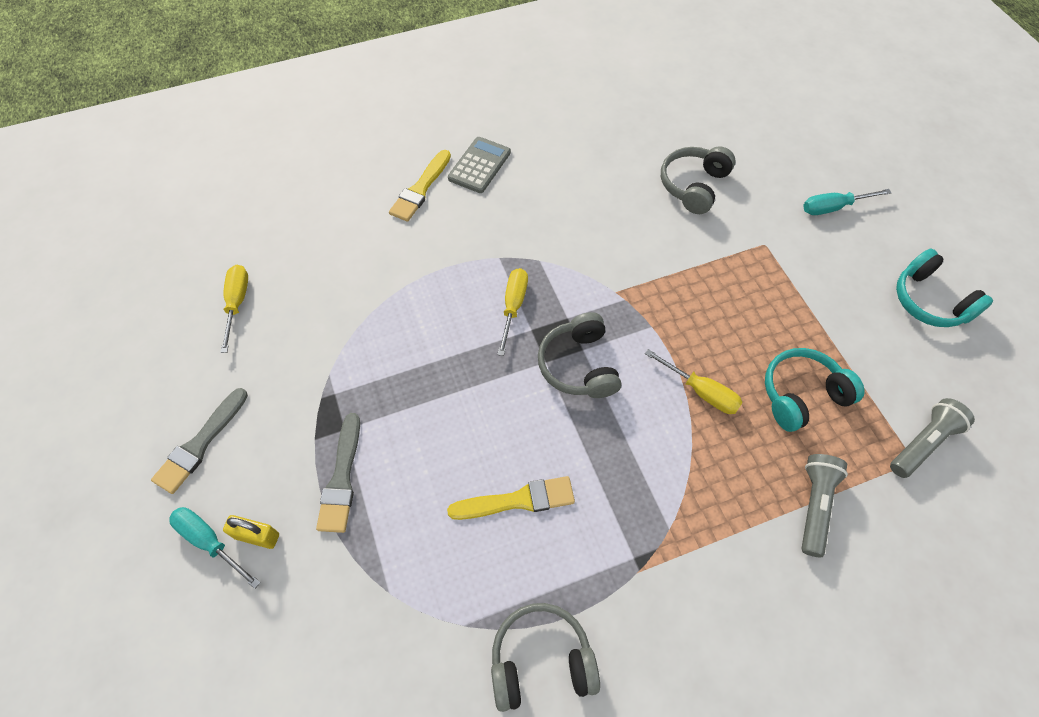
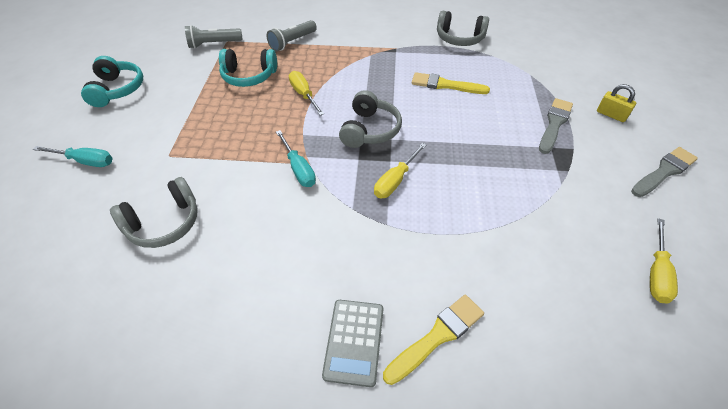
camera: 155 degrees left, 10 degrees down
turquoise screwdriver [169,507,261,589] -> turquoise screwdriver moved to [276,130,316,187]
grey calculator [448,137,511,193] -> grey calculator turned 45 degrees counterclockwise [322,300,383,387]

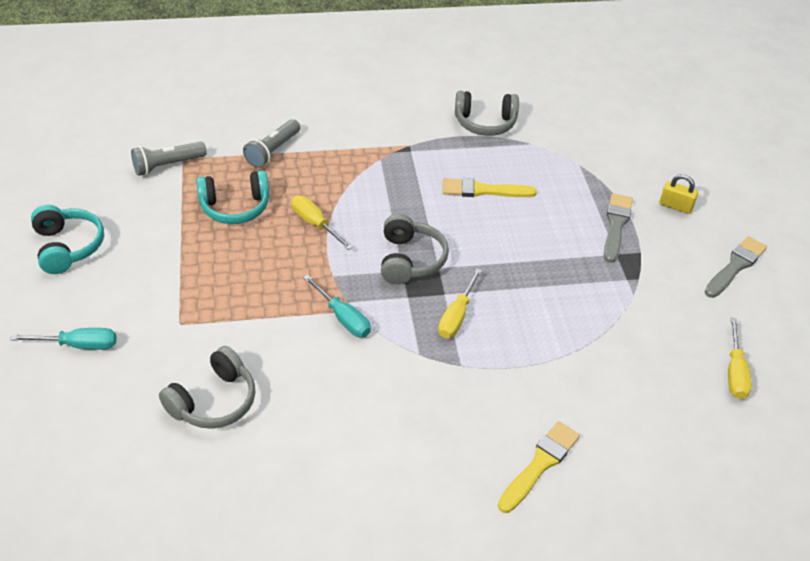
camera: 15 degrees left, 5 degrees down
grey calculator [322,300,383,387] -> none

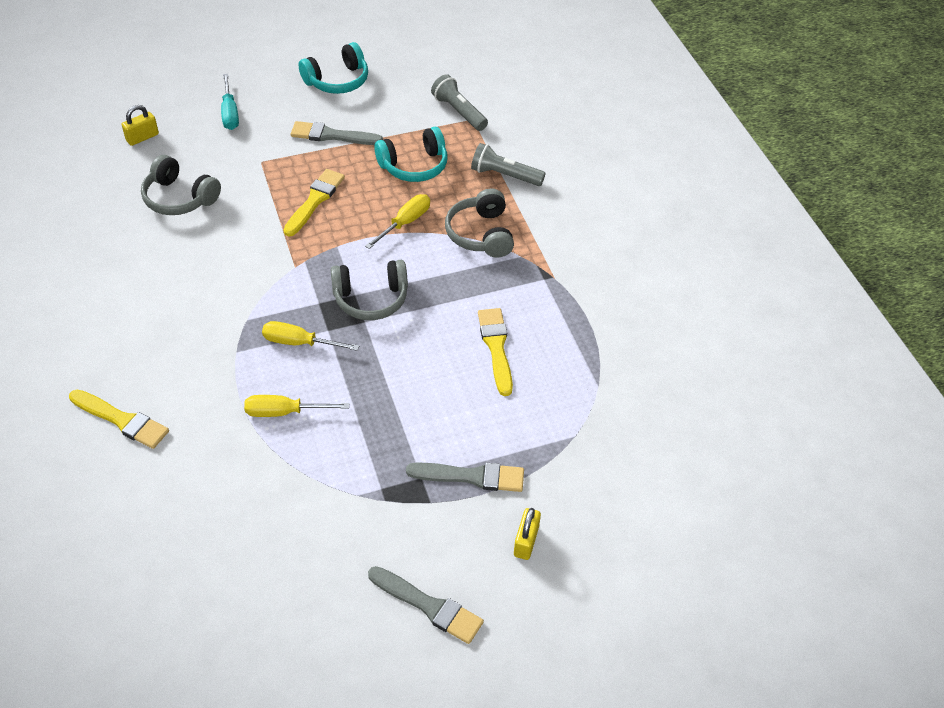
camera: 80 degrees right, 5 degrees up
turquoise headphones [196,170,269,224] -> turquoise headphones turned 90 degrees counterclockwise [374,127,447,182]
turquoise screwdriver [303,275,371,337] -> none
grey headphones [455,91,519,136] -> grey headphones moved to [445,189,514,258]
yellow screwdriver [728,318,752,399] -> yellow screwdriver moved to [244,395,349,417]
none -> yellow padlock [122,105,159,146]
none -> yellow brush [283,169,345,236]
none -> grey brush [291,121,383,145]

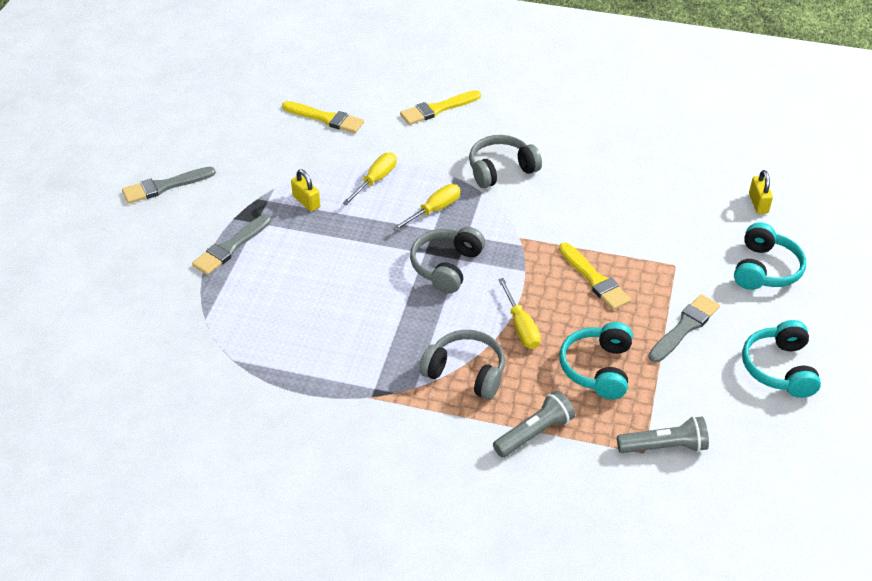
camera: 125 degrees right, 5 degrees down
grey headphones [141,155,221,215] -> grey headphones moved to [469,135,542,188]
turquoise screwdriver [221,74,239,130] -> turquoise headphones [734,222,806,290]
yellow brush [478,308,513,396] -> yellow brush moved to [282,101,364,133]
yellow padlock [514,508,541,560] -> yellow padlock moved to [291,169,320,212]

